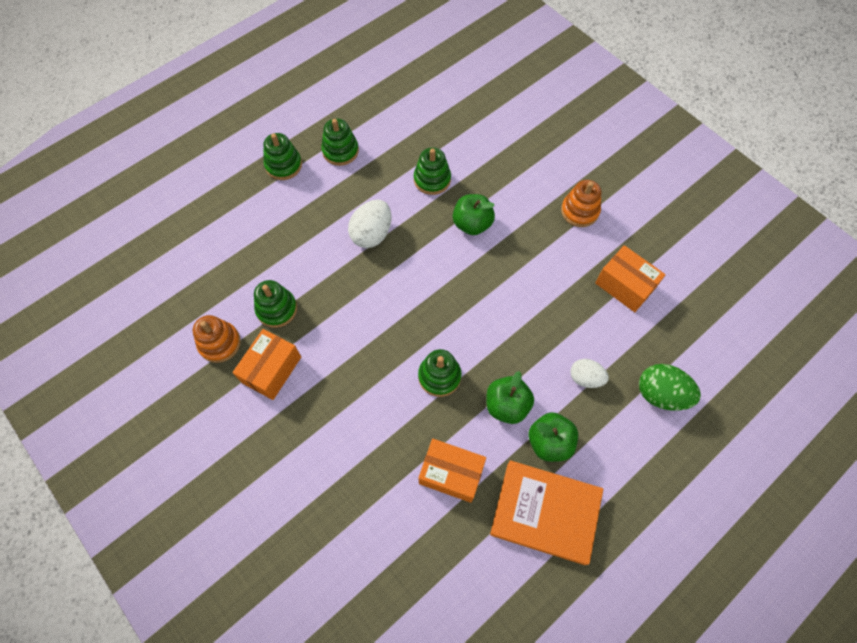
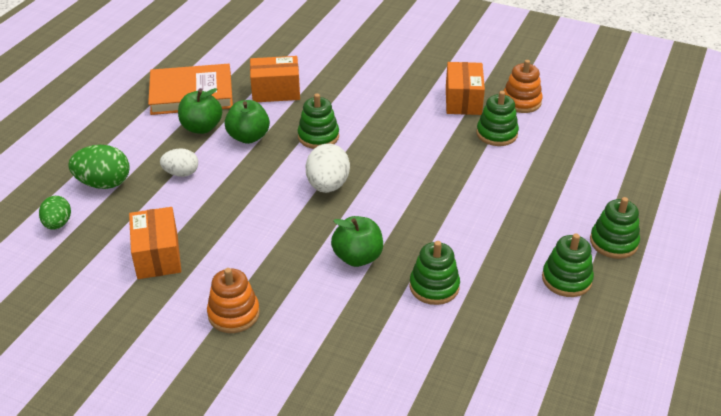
camera: 155 degrees right, 25 degrees down
white egg [348,200,391,248] -> white egg moved to [306,143,350,193]
orange box [595,245,666,312] -> orange box turned 60 degrees clockwise [129,207,181,279]
none -> green egg [39,196,71,230]

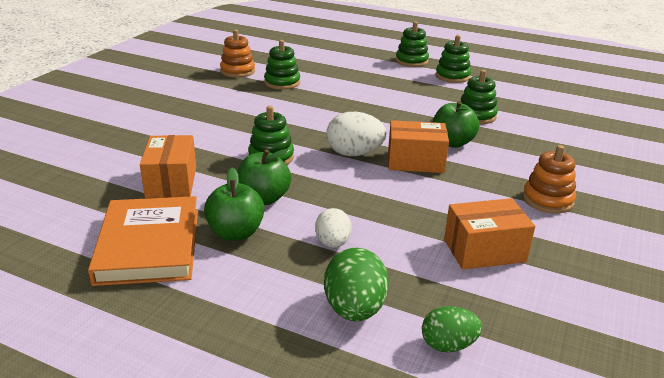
camera: 90 degrees left, 10 degrees down
orange box [446,62,485,115] -> orange box moved to [388,120,449,173]

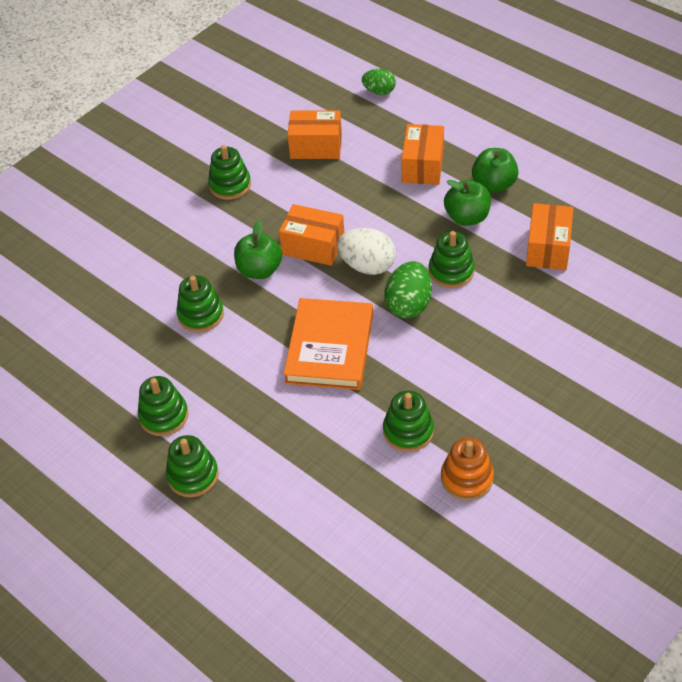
camera: 160 degrees left, 20 degrees up
orange book [88,196,198,286] -> orange book moved to [283,298,373,390]
white egg [315,208,352,248] -> orange box [401,124,444,185]
green egg [324,248,389,321] -> green egg moved to [384,261,432,318]
orange stacking toy [523,145,576,214] -> green stacking toy [208,145,251,200]

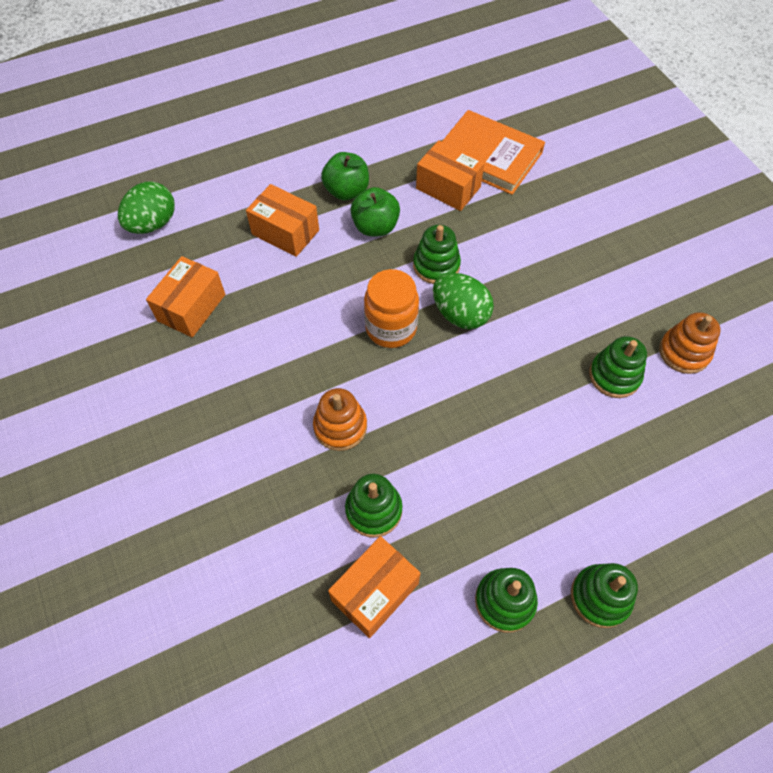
camera: 70 degrees left, 10 degrees up
green stacking toy [208,145,251,200] -> none
green apple [234,220,282,279] -> orange stacking toy [313,388,367,451]
orange box [279,204,344,266] -> orange box moved to [328,536,421,638]
orange book [283,298,373,390] -> orange book moved to [442,110,545,195]
white egg [337,228,396,275] -> orange jar [364,269,419,348]
green egg [362,69,396,95] -> green egg [118,182,175,234], size x1.53

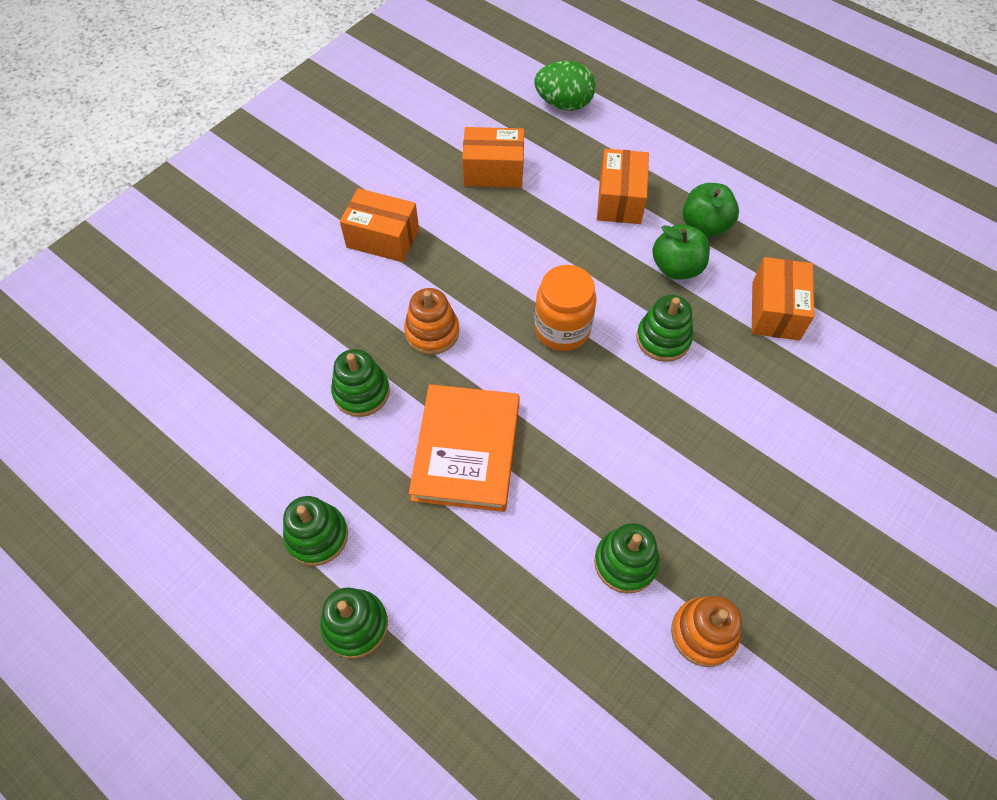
camera: 65 degrees right, 0 degrees up
orange box [328,536,421,638] -> orange box moved to [340,188,419,262]
green egg [433,273,494,329] -> none
orange book [442,110,545,195] -> orange book moved to [409,384,520,512]

